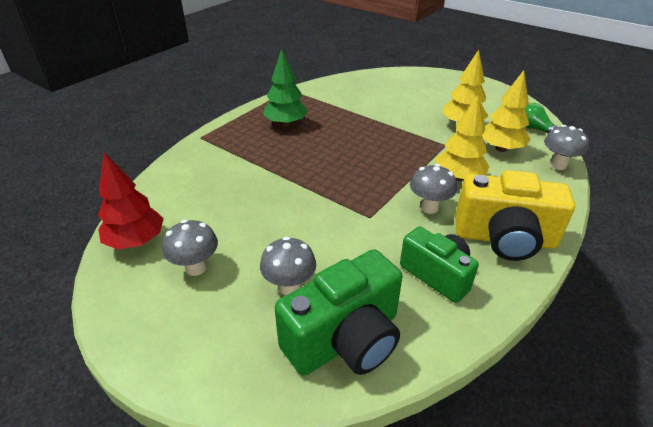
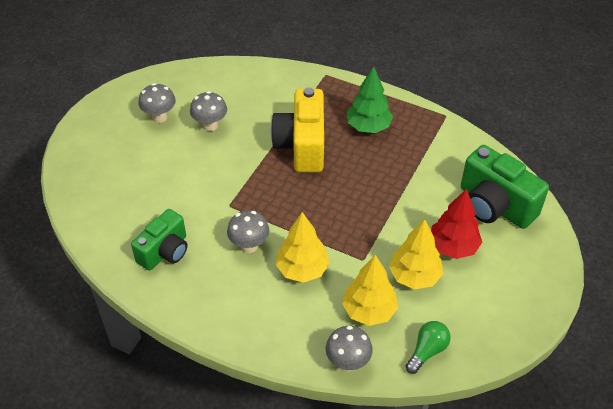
camera: 80 degrees right, 10 degrees up
red tree [98,152,164,250] -> red tree moved to [431,189,482,259]
grey mushroom [260,237,316,295] -> grey mushroom moved to [190,91,227,131]
green camera [274,249,402,375] -> green camera moved to [461,145,549,229]
yellow camera [455,170,575,261] -> yellow camera moved to [271,87,324,172]

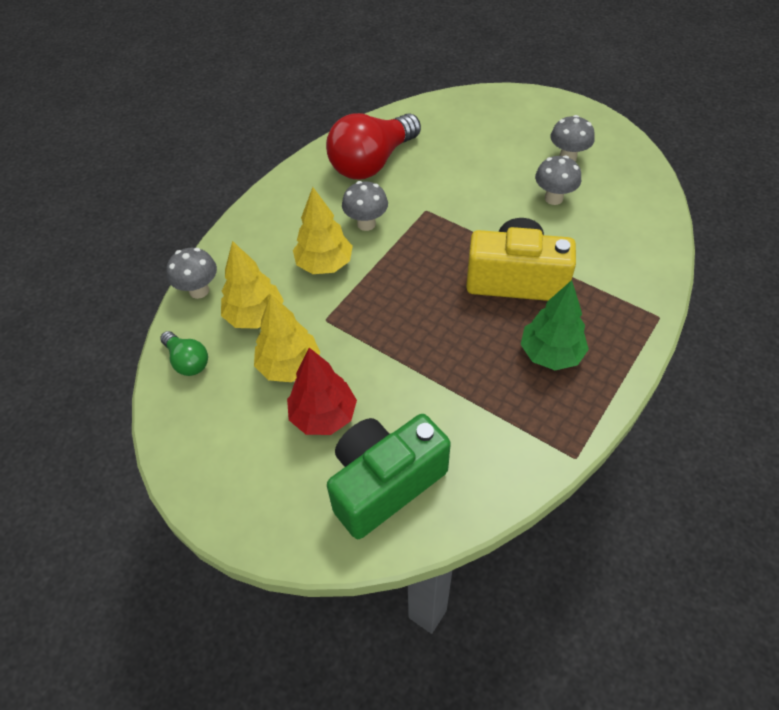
camera: 100 degrees right, 5 degrees up
green camera [131,209,187,271] -> red light bulb [326,113,421,179]

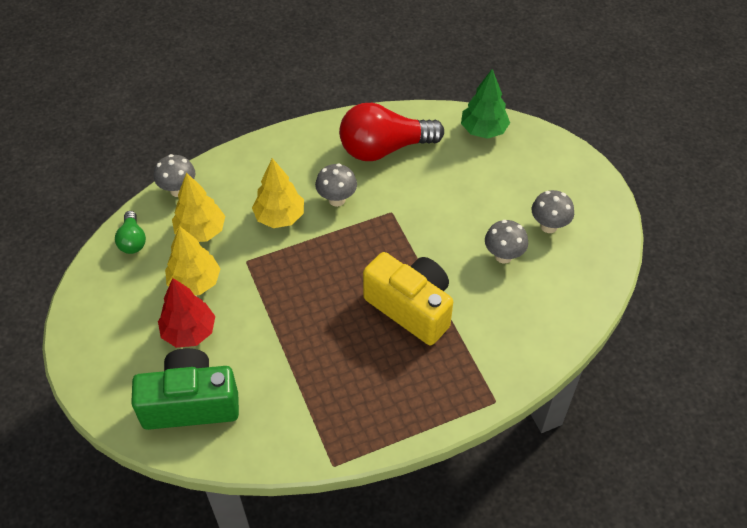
camera: 30 degrees right, 0 degrees up
green tree [521,280,589,370] -> green tree moved to [461,69,510,139]

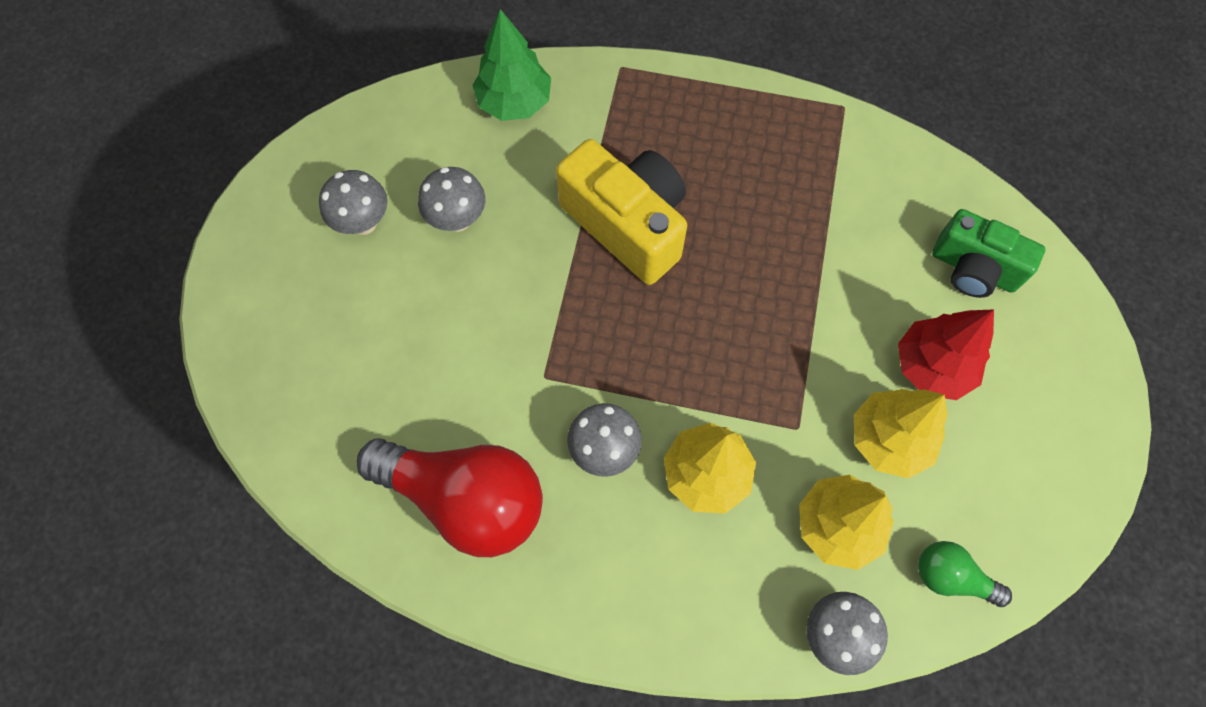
camera: 145 degrees left, 15 degrees up
green light bulb [115,211,146,254] -> green light bulb turned 90 degrees counterclockwise [918,541,1012,607]
green camera [131,348,239,430] -> green camera [932,209,1045,298], size x0.67
yellow camera [363,252,453,345] -> yellow camera turned 150 degrees clockwise [556,139,687,285]
green tree [461,69,510,139] -> green tree moved to [472,9,551,121]

